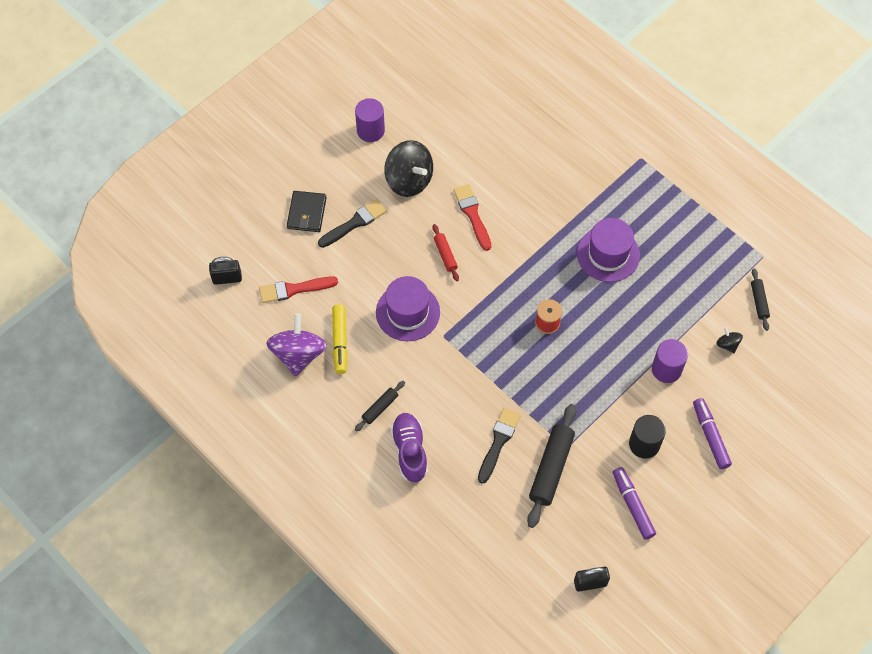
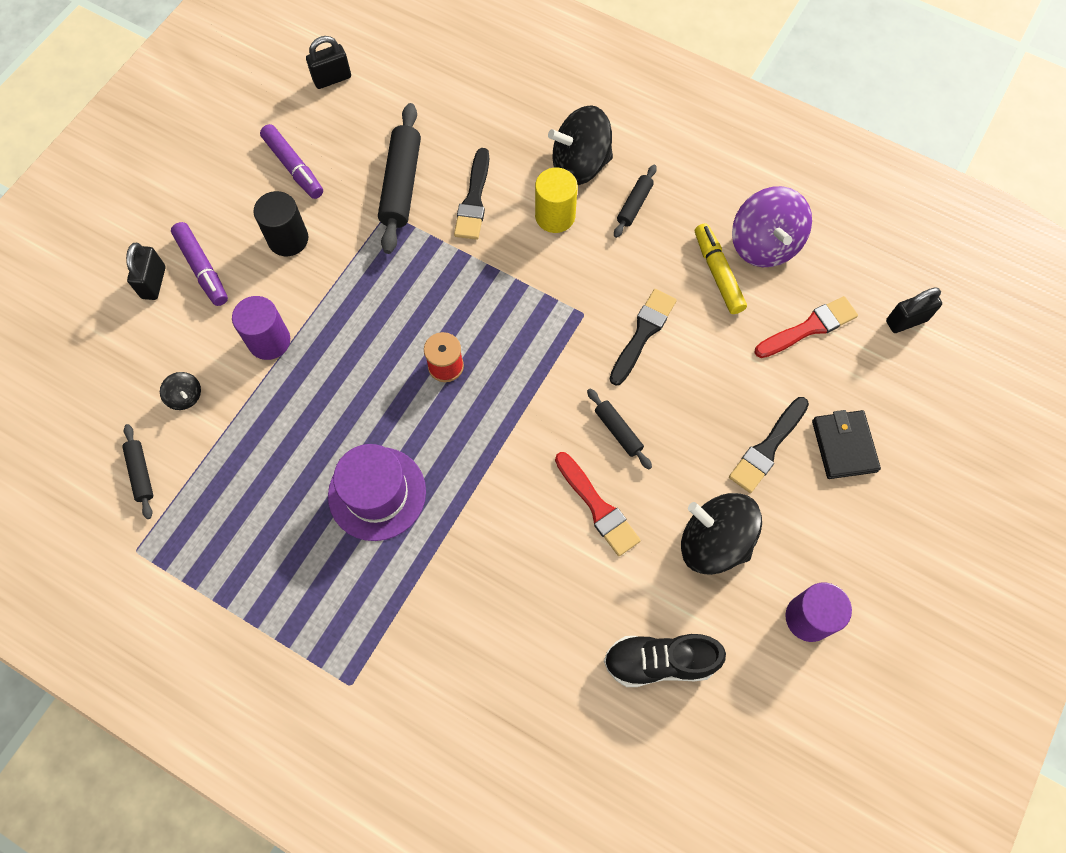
camera: 165 degrees right, 5 degrees up
purple hat [376,276,440,341] -> black brush [609,289,677,386]
purple shoe [390,413,428,483] -> black spinning top [548,105,613,185]
red rolling pin [432,224,459,281] -> black rolling pin [587,389,652,469]
none -> black padlock [126,243,166,300]
none -> yellow cylinder [535,168,578,233]
none -> black shoe [604,634,726,687]

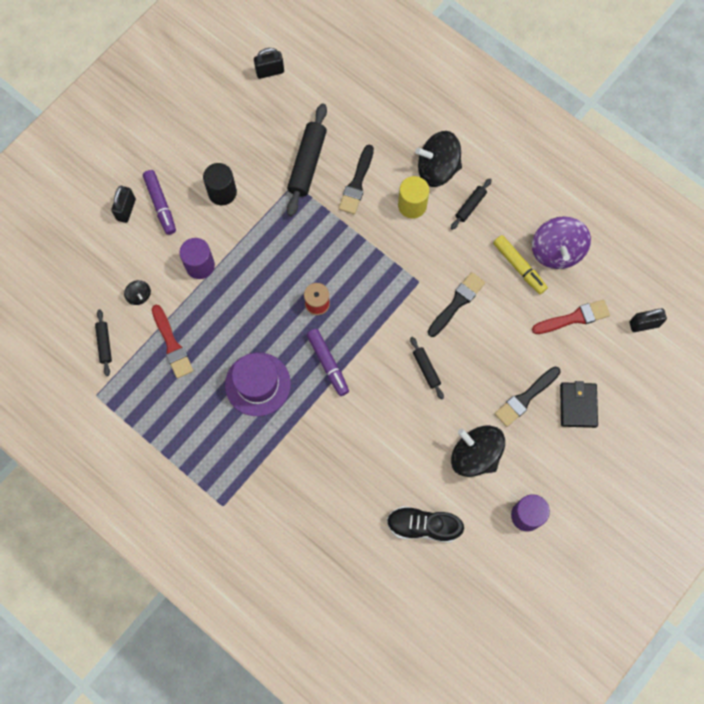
camera: 10 degrees right, 5 degrees up
purple marker [260,124,323,199] -> purple marker moved to [306,329,349,396]
red brush [555,452,641,556] -> red brush moved to [152,305,193,378]
yellow marker [695,223,747,314] -> yellow marker turned 150 degrees clockwise [493,235,548,294]

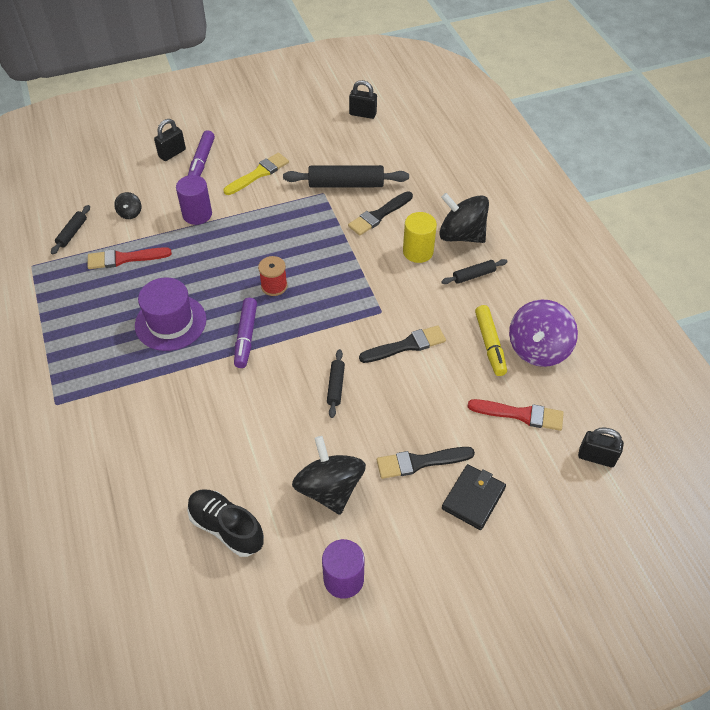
camera: 30 degrees right, 20 degrees down
red brush [152,305,193,378] -> red brush turned 75 degrees clockwise [88,247,172,269]
black cylinder [203,163,237,205] -> yellow brush [223,153,289,195]
black rolling pin [287,103,327,216] -> black rolling pin turned 45 degrees clockwise [283,165,409,187]

